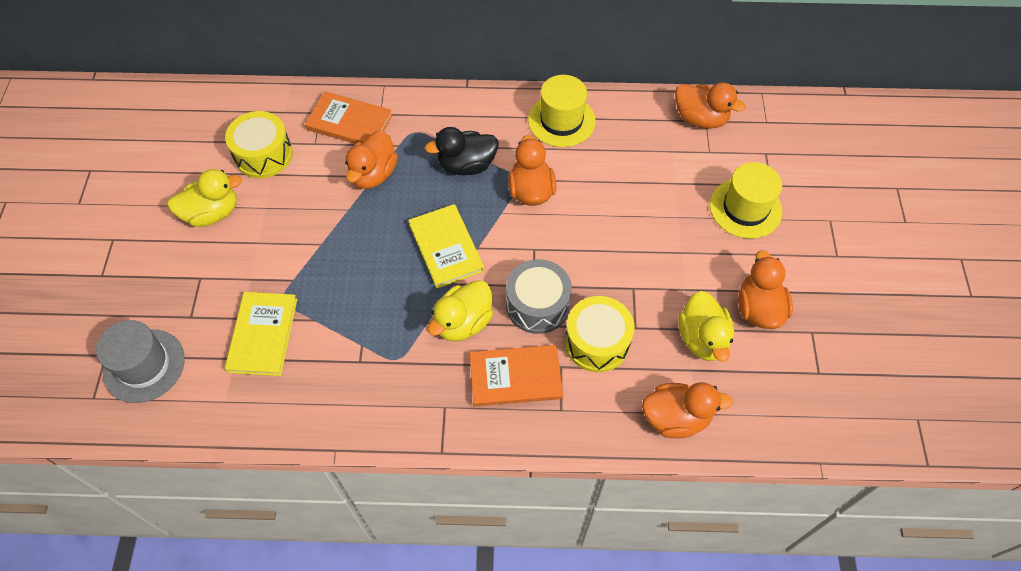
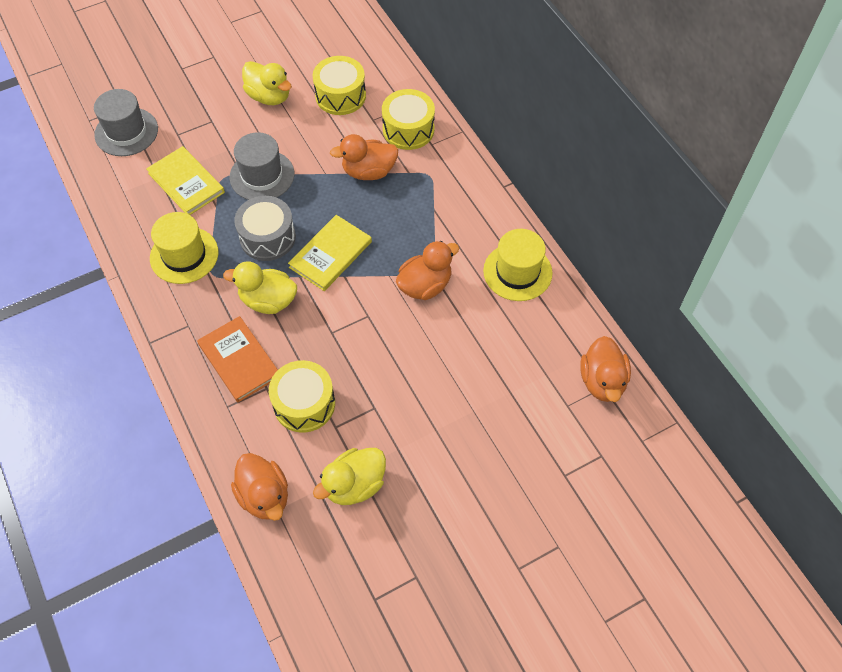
camera: 60 degrees right, 0 degrees up
yellow book [225,292,297,376] -> yellow book turned 75 degrees clockwise [146,146,225,215]
orange book [305,91,392,144] -> yellow drum [382,89,435,150]
black duck [425,127,499,175] -> none
grey drum [506,259,572,334] -> grey drum moved to [234,196,296,261]
yellow hat [710,162,782,239] -> yellow hat moved to [150,212,219,284]
orange duck [738,250,793,329] -> none
none -> grey hat [229,132,294,200]

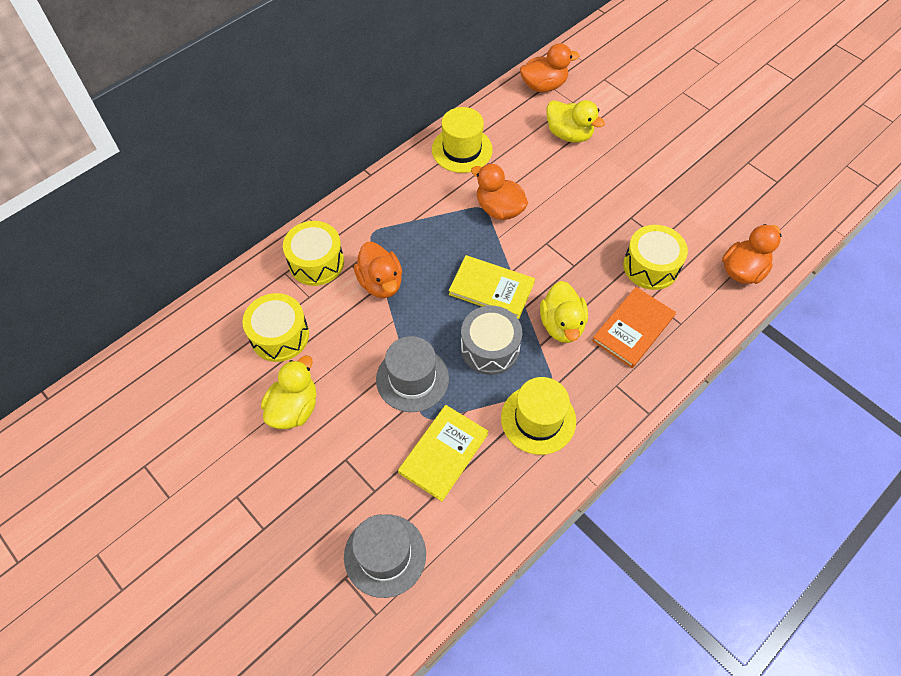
camera: 105 degrees left, 0 degrees up
yellow duck [313,448,386,505] -> yellow duck moved to [546,100,605,143]

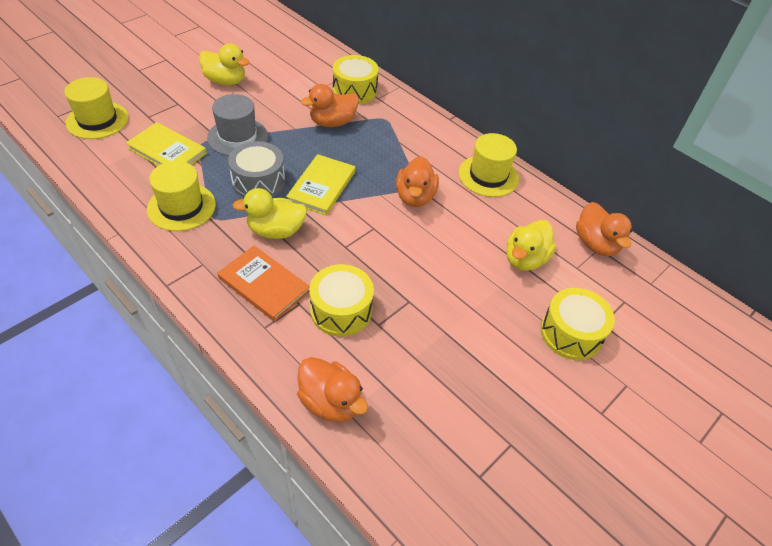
camera: 85 degrees right, 10 degrees down
yellow drum [242,293,309,362] -> yellow drum moved to [541,288,615,360]
grey hat [344,514,426,598] -> yellow hat [64,77,129,139]
orange duck [471,163,528,220] -> orange duck turned 150 degrees clockwise [396,156,439,207]

